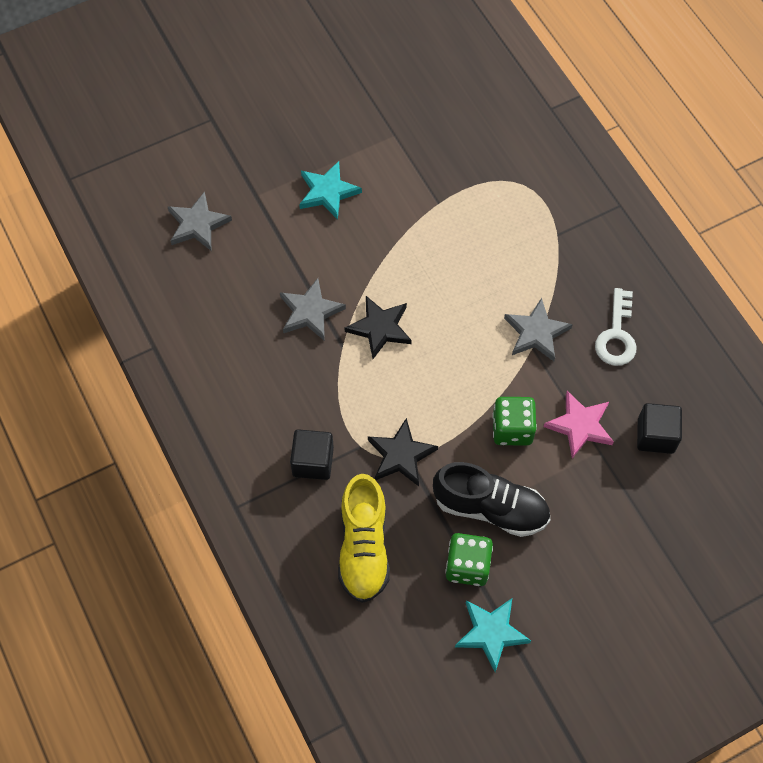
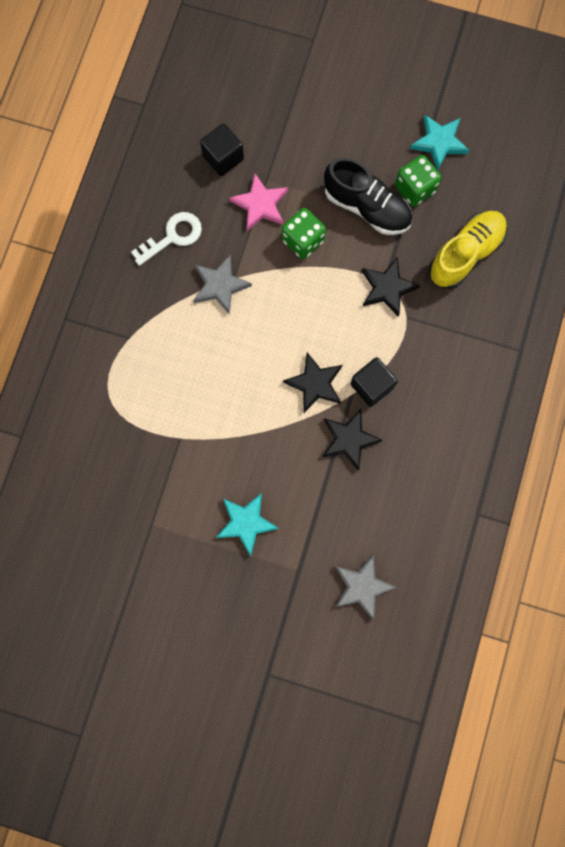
camera: 135 degrees left, 15 degrees up
grey star [280,278,346,340] -> black star [322,409,383,471]
black cube [290,429,334,480] -> black cube moved to [350,357,398,407]
black shoe [433,462,550,537] -> black shoe turned 150 degrees clockwise [324,158,412,235]

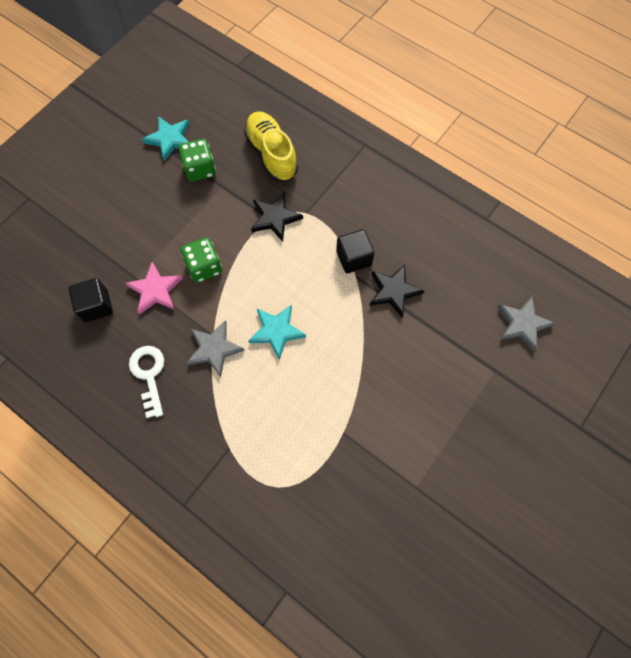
camera: 70 degrees left, 10 degrees down
turquoise star [216,493,279,556] -> turquoise star moved to [248,305,306,360]
black star [283,352,342,413] -> none
black shoe [324,158,412,235] -> none

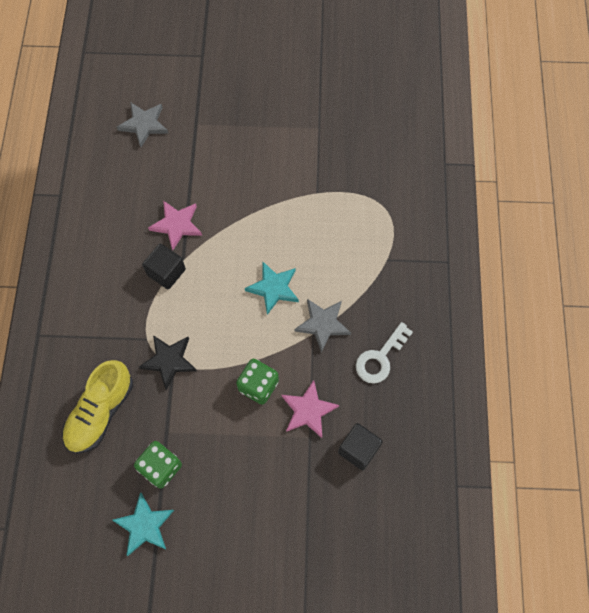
camera: 125 degrees left, 0 degrees up
black star [369,264,424,317] -> pink star [148,201,202,250]

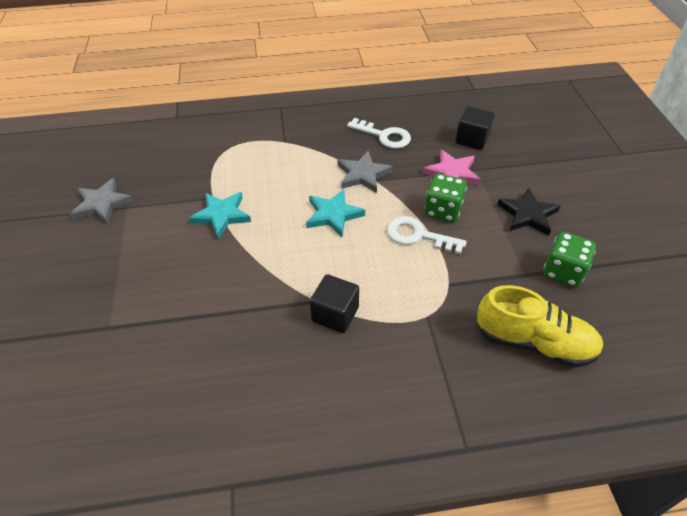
camera: 100 degrees left, 20 degrees down
turquoise star [112,492,174,556] -> turquoise star moved to [189,192,251,239]
grey star [117,102,168,147] -> grey star moved to [70,178,134,225]
black star [139,335,197,390] -> black star moved to [497,188,560,236]
pink star [148,201,202,250] -> none
none -> white key [386,216,466,254]

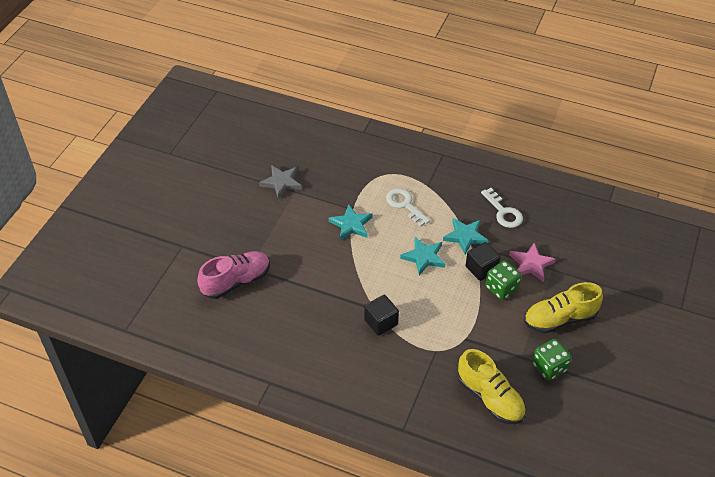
camera: 30 degrees right, 0 degrees up
grey star [337,151,393,193] -> turquoise star [443,218,489,254]
white key [386,216,466,254] -> white key moved to [386,188,430,227]
black cube [456,106,494,150] -> black cube moved to [466,242,501,281]
black star [497,188,560,236] -> yellow shoe [524,282,603,333]
none -> pink shoe [197,251,270,299]

